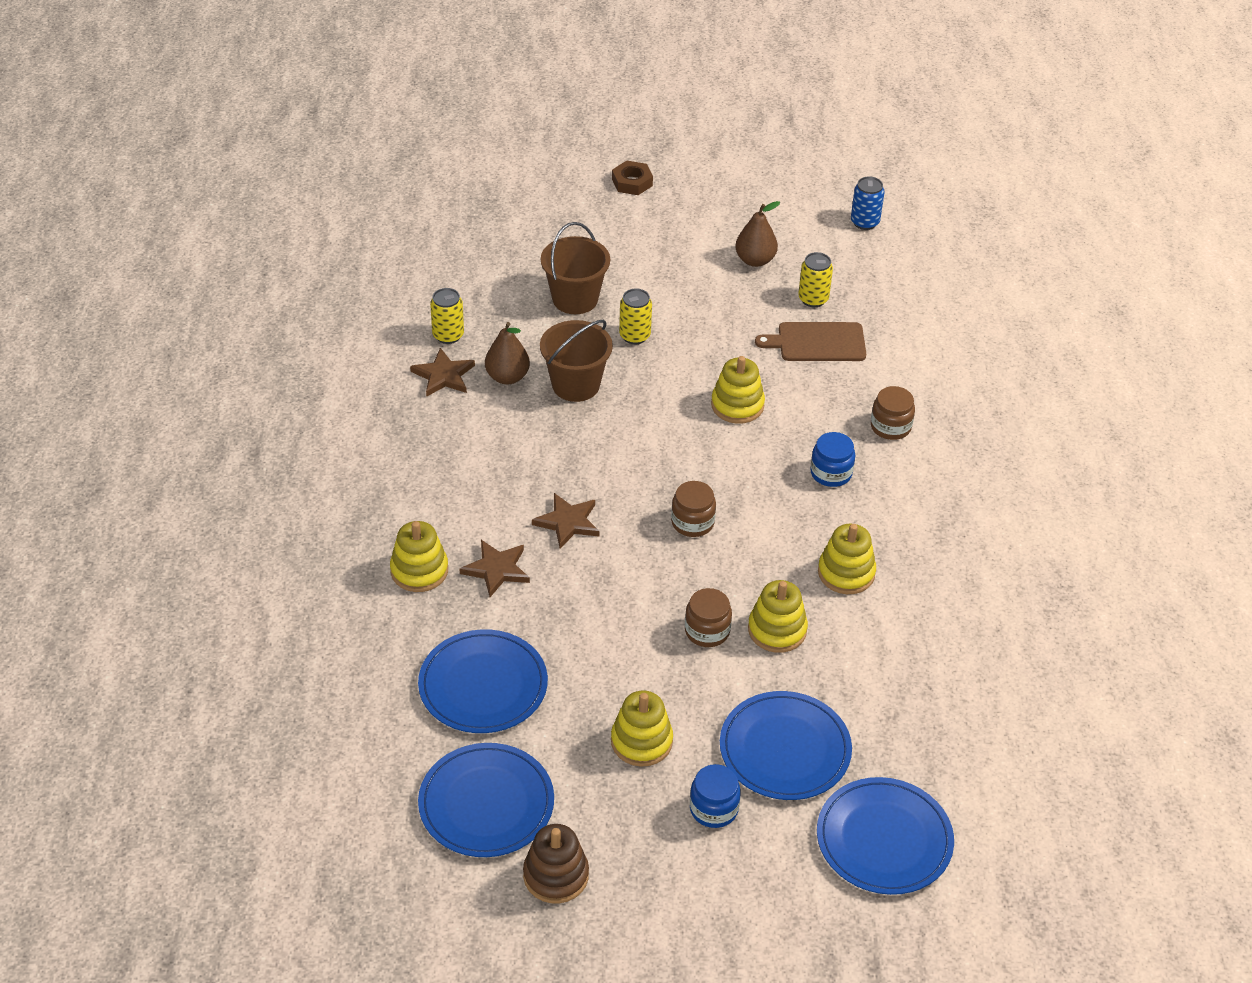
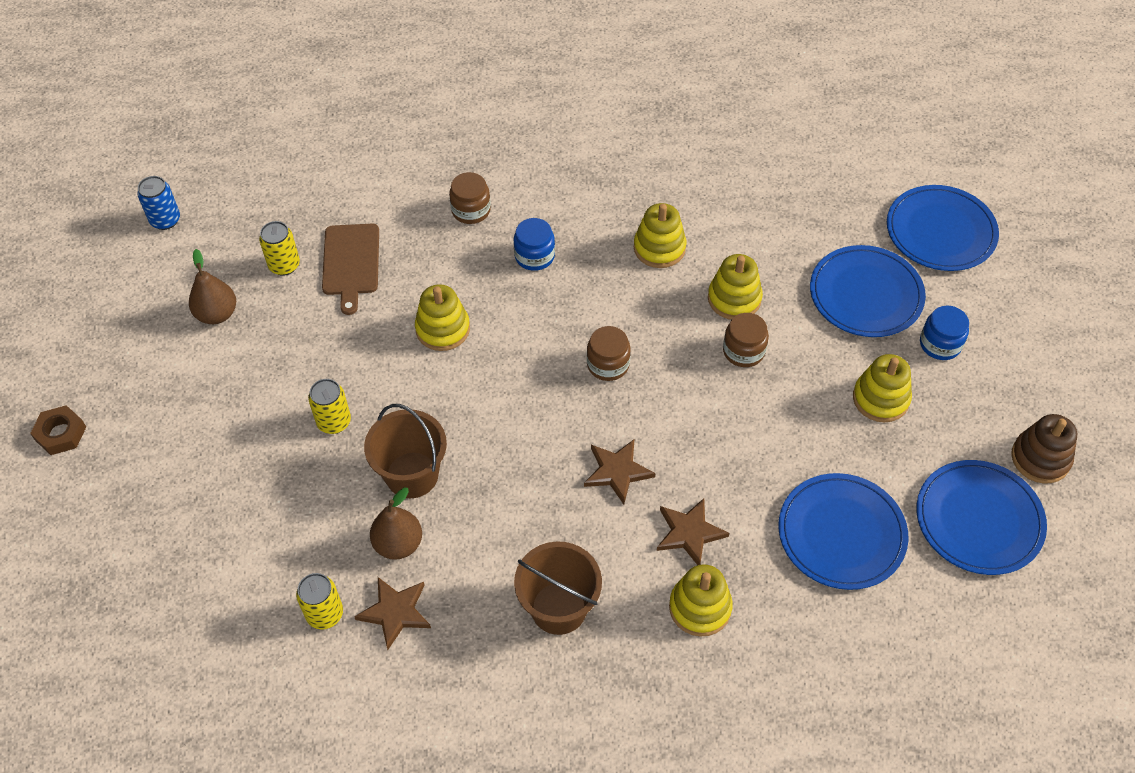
camera: 90 degrees left, 10 degrees up
brown bucket [541,222,610,314] -> brown bucket moved to [514,541,602,635]

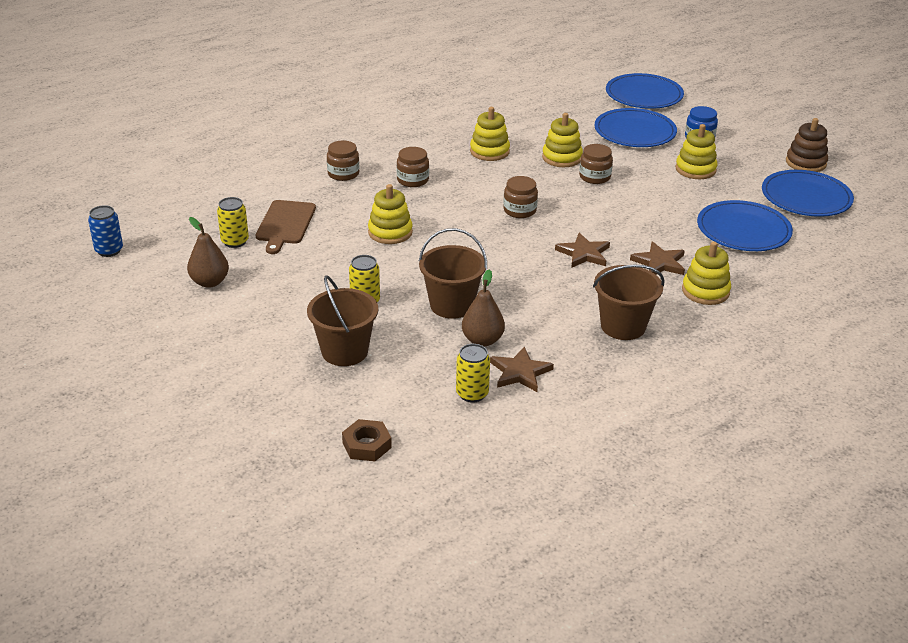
camera: 35 degrees left, 20 degrees down
brown nut [30,405,86,455] -> brown nut moved to [342,419,392,461]
brown cutting board [322,224,379,315] -> brown cutting board turned 45 degrees clockwise [256,200,316,254]
blue jar [514,218,555,271] -> brown jar [397,147,429,187]
none -> brown bucket [307,275,378,366]

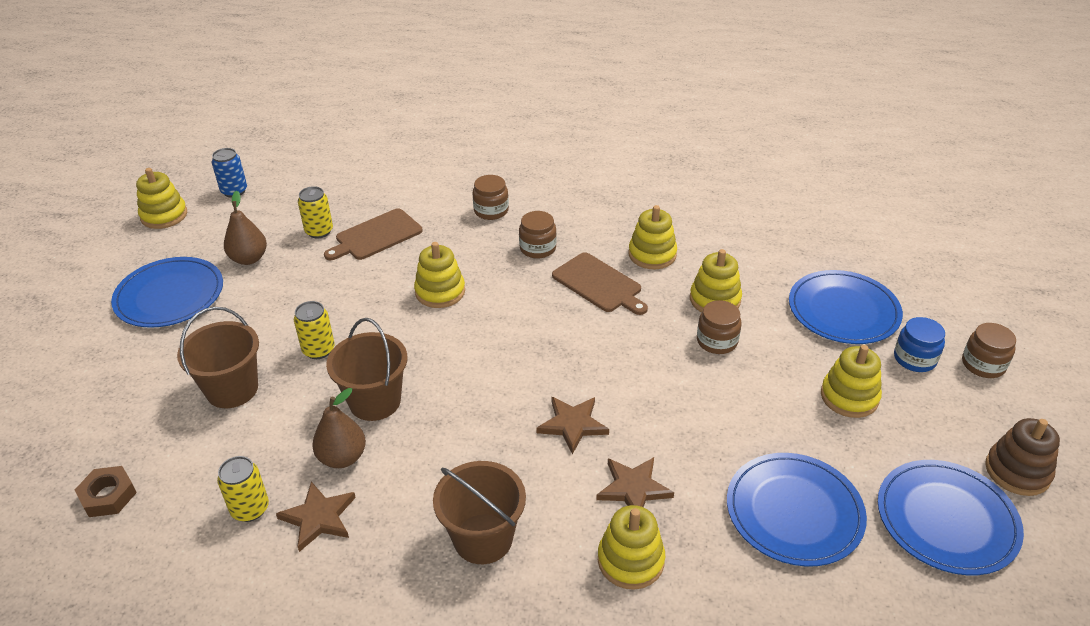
camera: 45 degrees right, 5 degrees up
brown jar [503,176,538,218] -> brown jar moved to [962,323,1016,378]
blue plate [606,73,684,109] -> blue plate moved to [111,257,223,328]
none -> yellow stacking toy [136,168,187,229]
none -> brown cutting board [552,252,648,315]

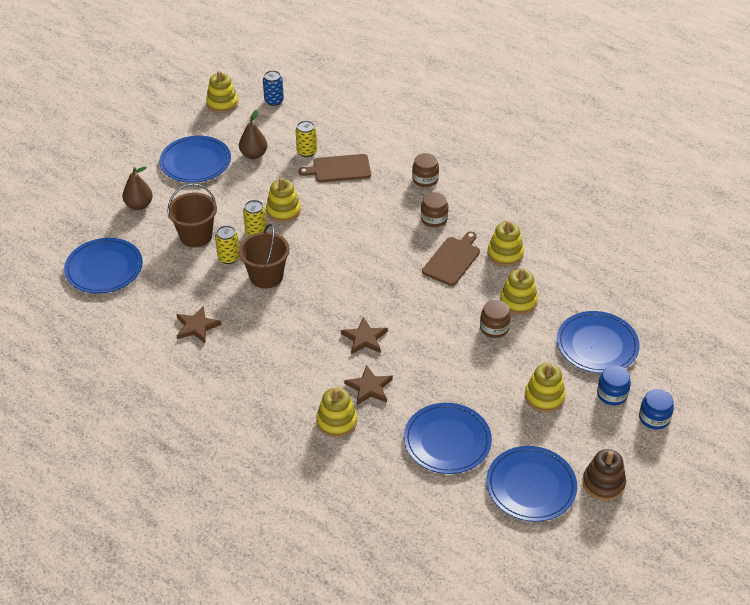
camera: 30 degrees right, 5 degrees up
brown nut [75,466,137,517] -> blue plate [64,238,143,294]
yellow can [217,456,269,522] -> yellow can moved to [215,225,239,264]
brown pear [312,388,366,468] -> brown pear moved to [123,166,153,210]
yellow stacking toy [414,242,465,308] -> yellow stacking toy moved to [266,178,301,223]
brown bucket [433,461,526,564] -> none
brown cutting board [552,252,648,315] -> brown cutting board turned 135 degrees counterclockwise [422,231,480,286]
brown jar [962,323,1016,378] -> blue jar [639,389,674,429]

